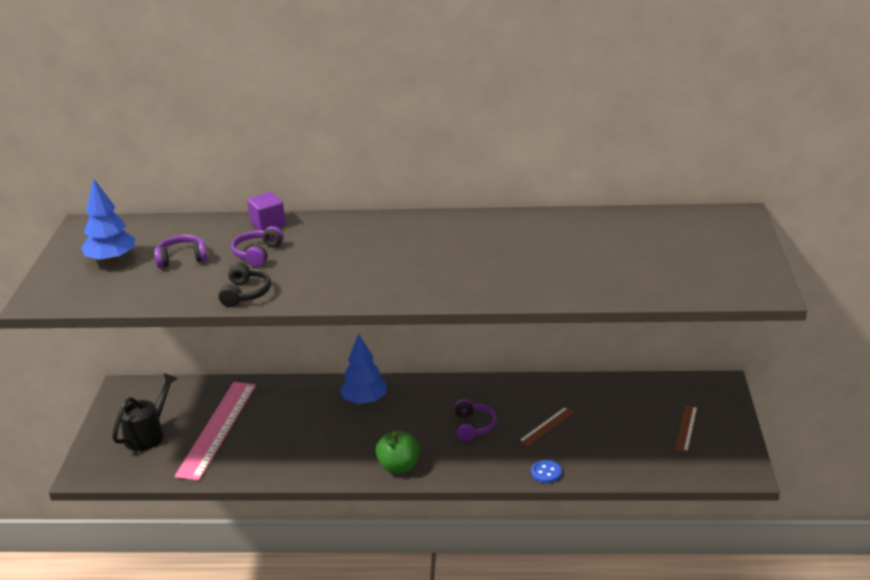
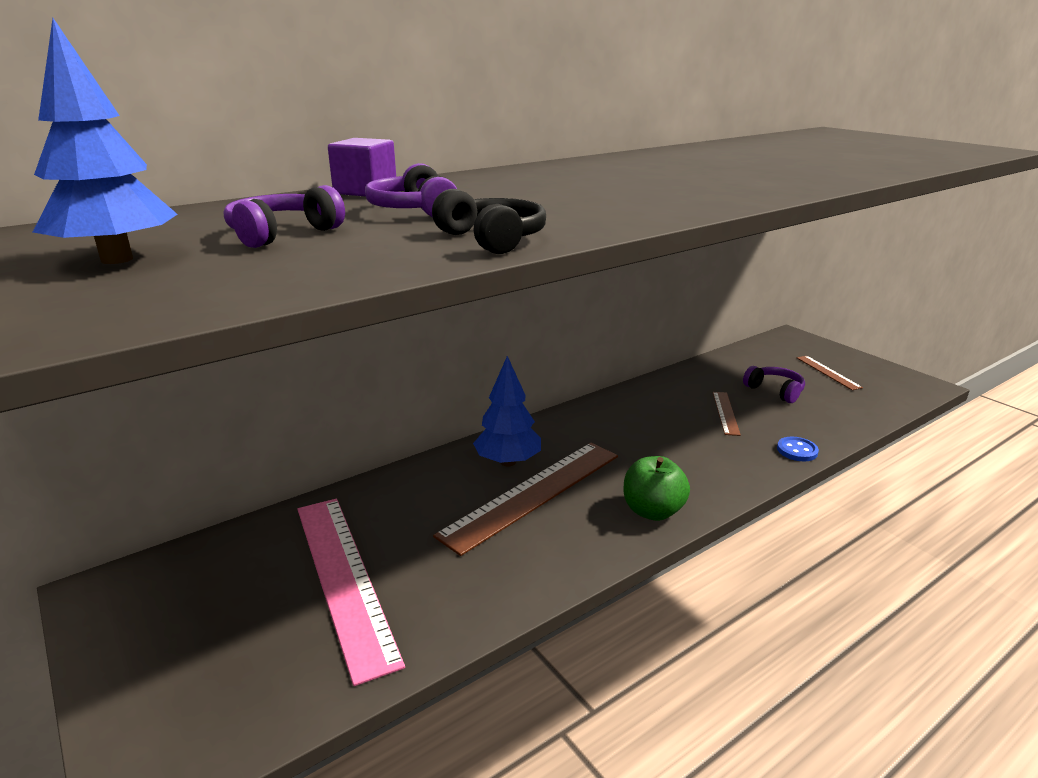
camera: 40 degrees left, 5 degrees down
black watering can [112,373,178,451] -> none
purple headphones [454,399,497,441] -> purple headphones moved to [743,366,805,403]
none -> brown ruler [433,443,618,556]

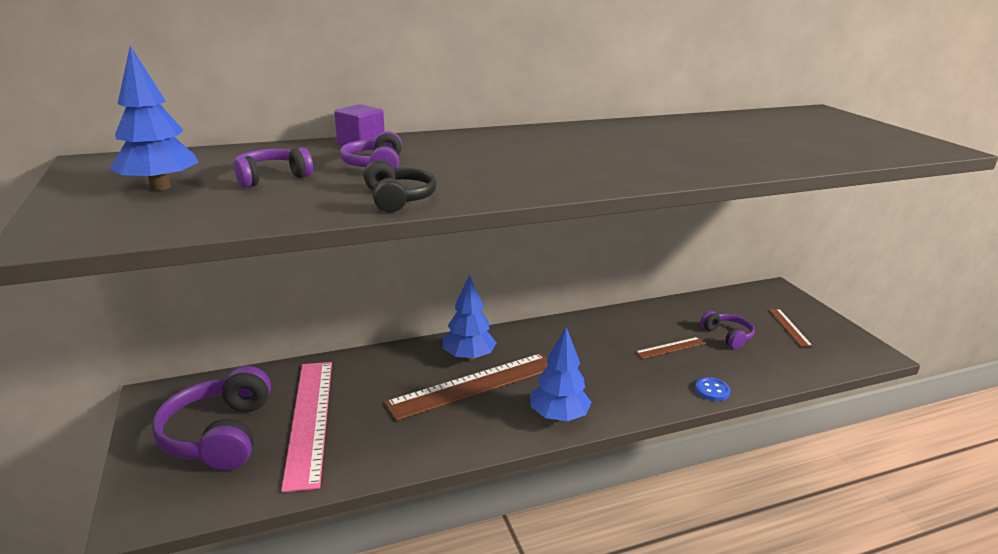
camera: 15 degrees right, 0 degrees up
green apple [624,456,690,521] -> blue tree [530,327,592,421]
brown ruler [713,392,741,436] -> brown ruler turned 45 degrees clockwise [635,337,705,359]
none -> purple headphones [152,366,271,471]

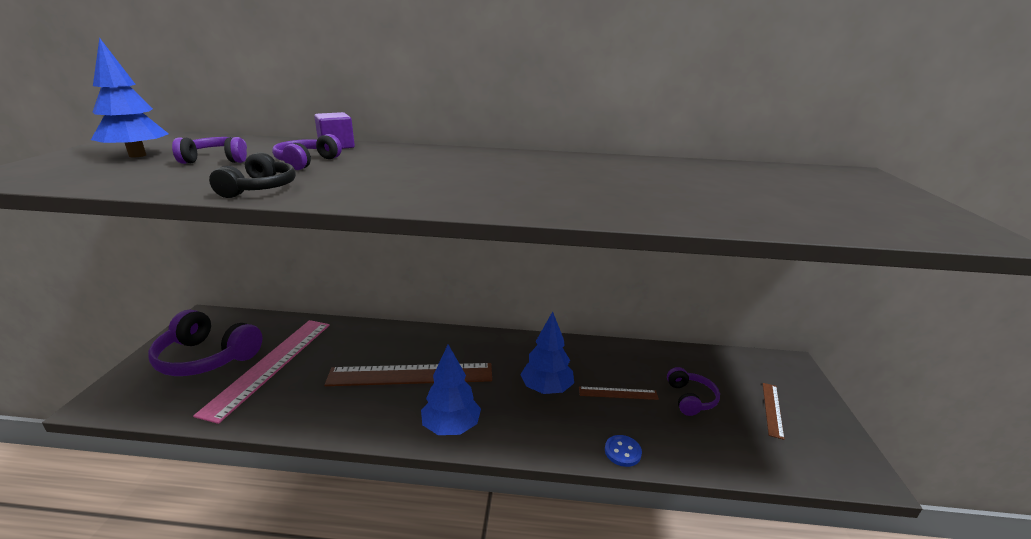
camera: 25 degrees right, 0 degrees up
purple headphones [152,366,271,471] -> purple headphones turned 90 degrees counterclockwise [148,310,262,376]
blue tree [443,275,496,361] -> blue tree moved to [520,311,574,394]

